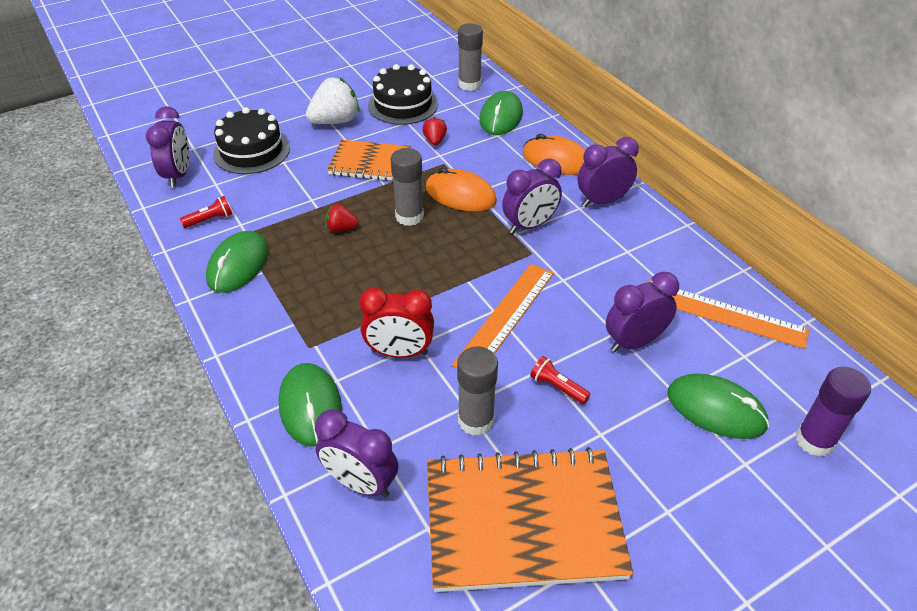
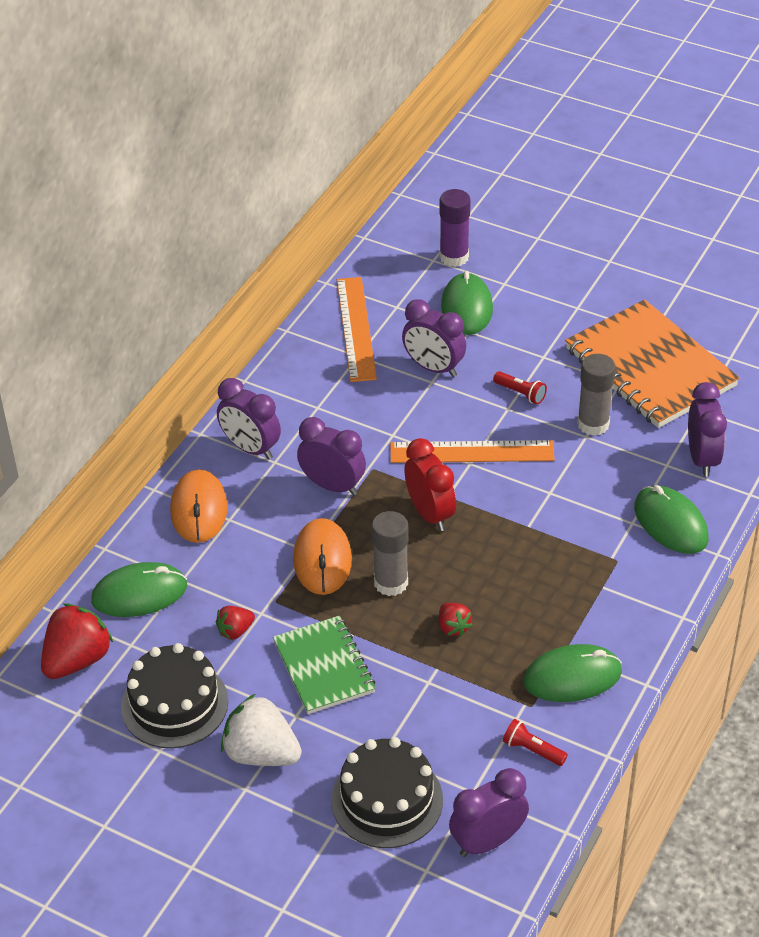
camera: 120 degrees left, 0 degrees up
green mouse [278,363,342,447] -> green mouse turned 75 degrees counterclockwise [634,485,709,554]
orange notebook [327,140,411,181] -> green notebook [273,616,376,714]
red clock [359,287,434,358] -> red clock moved to [404,438,456,531]
grey glue stick [458,23,483,91] -> red strawberry [41,603,113,679]
red flashlight [530,356,590,404] -> red flashlight turned 60 degrees counterclockwise [493,371,547,404]

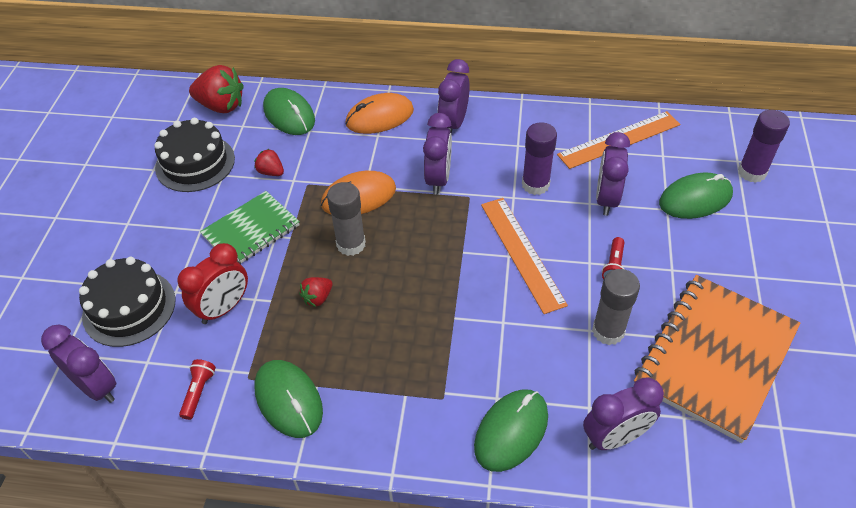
camera: 70 degrees right, 5 degrees up
white strawberry [221,694,302,766] -> none
red clock [404,438,456,531] -> red clock moved to [177,243,248,324]
none -> purple glue stick [522,122,557,195]

